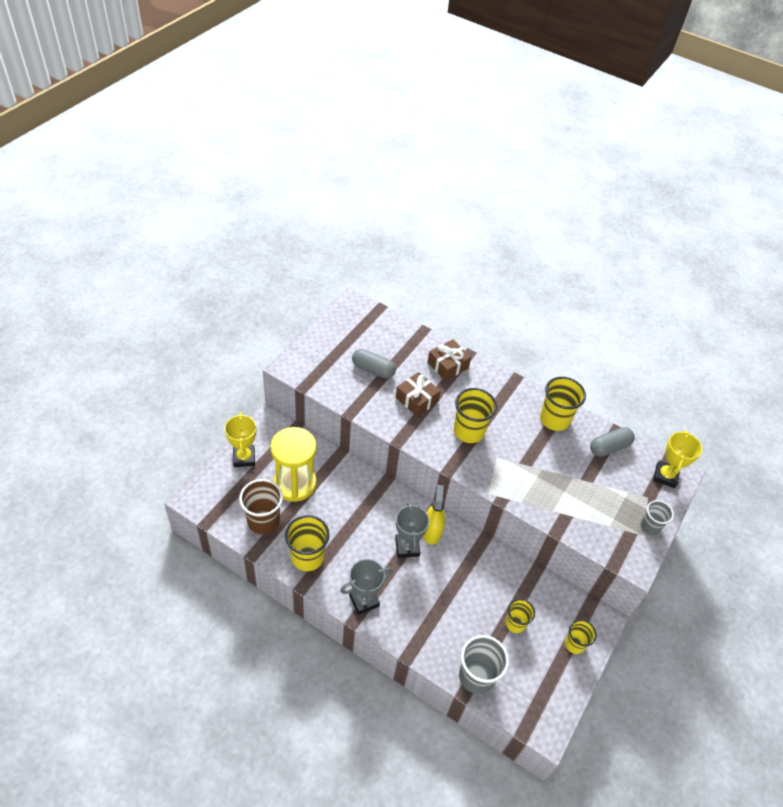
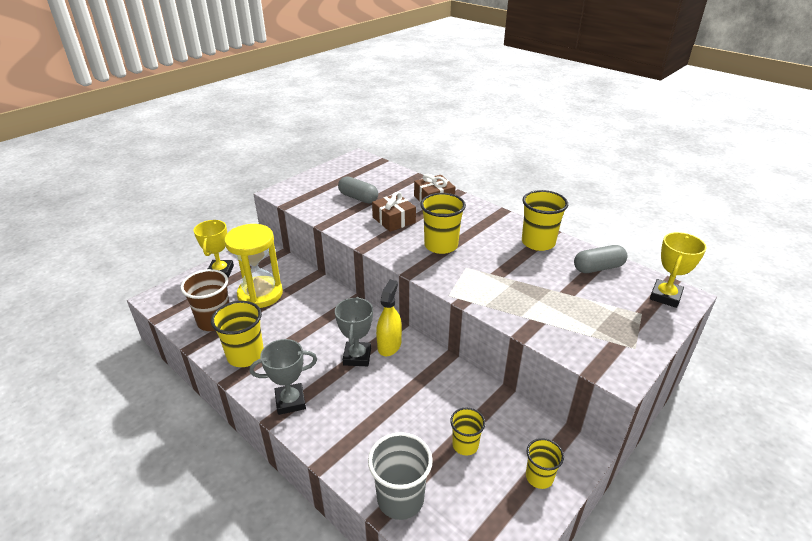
camera: 15 degrees right, 15 degrees down
grey cup [641,500,674,535] -> none

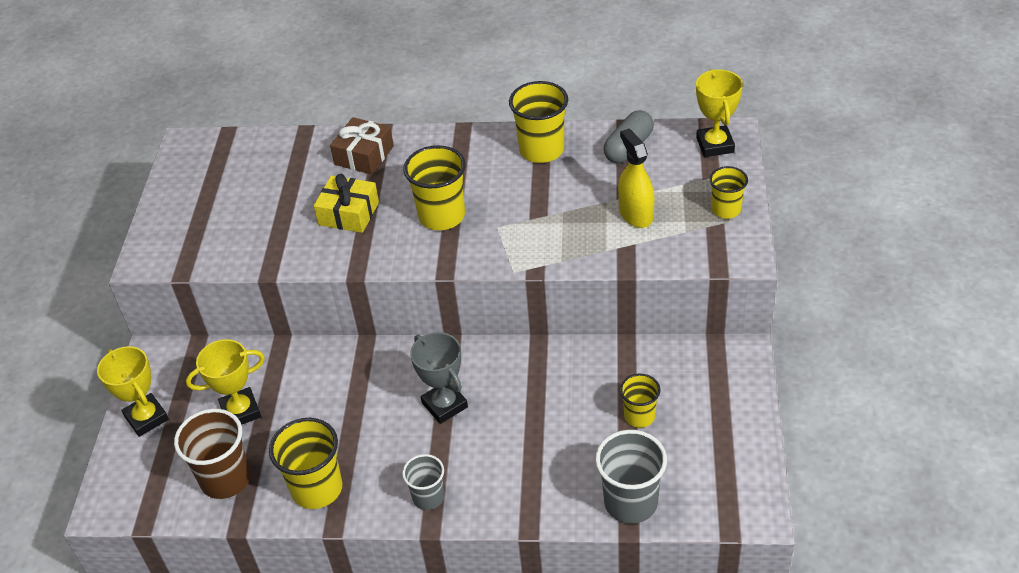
camera: 35 degrees left, 10 degrees up
yellow hourglass [224,224,283,308] -> yellow trophy [186,339,265,425]
grey trophy [250,339,317,415] -> grey cup [402,454,444,510]
grey capsule [338,176,378,203] -> none
brown gift [372,192,416,232] -> yellow gift [314,174,379,233]
yellow spray bottle [376,280,402,356] -> yellow spray bottle moved to [618,129,654,228]
yellow cup [526,438,564,489] -> yellow cup moved to [709,166,748,219]

